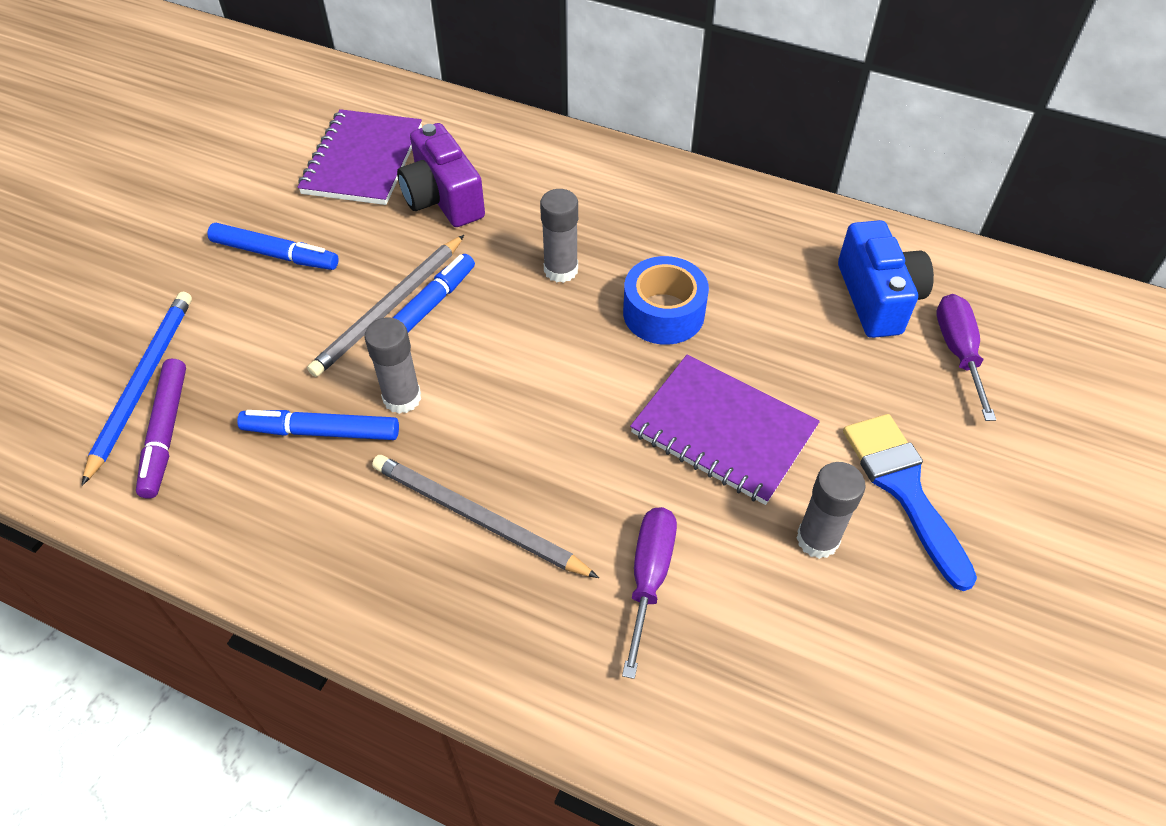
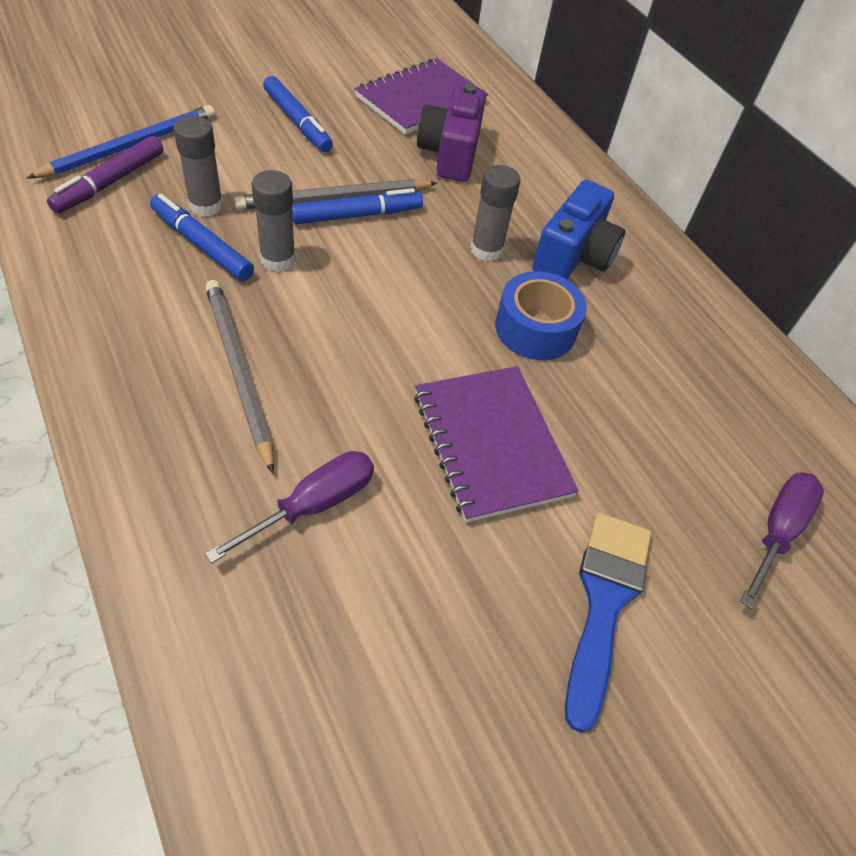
camera: 30 degrees right, 0 degrees up
grey glue stick [796,462,866,559] -> grey glue stick moved to [173,116,223,217]
blue camera [838,220,934,338] -> blue camera moved to [532,180,625,279]

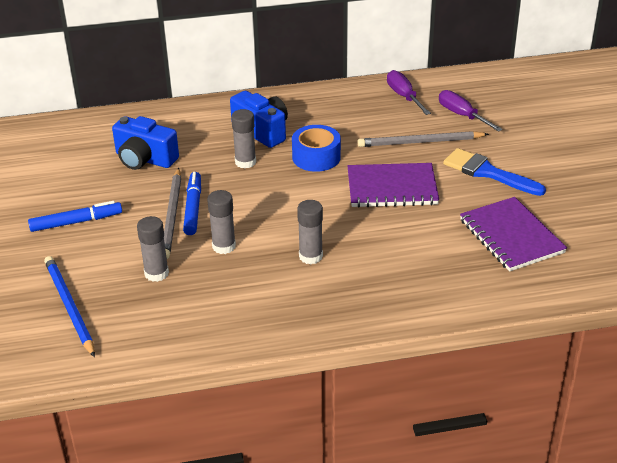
camera: 65 degrees left, 15 degrees down
purple marker [47,136,163,213] -> none
blue marker [150,194,254,281] -> none
grey pencil [205,280,274,474] -> grey pencil moved to [358,131,489,147]
purple screwdriver [205,451,374,564] -> purple screwdriver moved to [387,70,431,115]
purple notebook [355,58,488,135] -> purple notebook moved to [460,197,567,272]
purple camera [417,84,486,182] -> blue camera [112,116,179,170]
none -> grey glue stick [297,200,323,264]

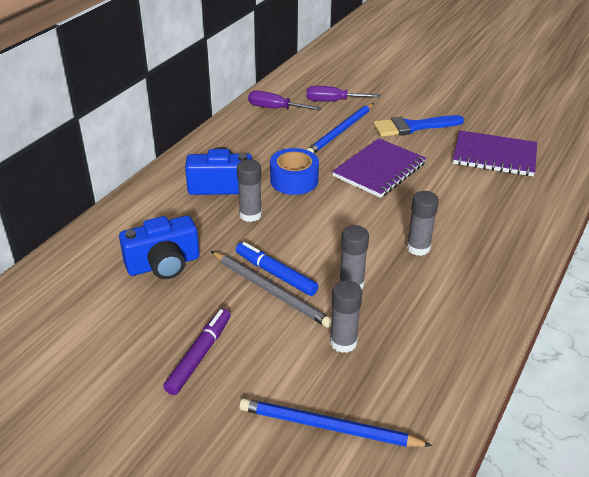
camera: 50 degrees left, 0 degrees up
blue marker [28,201,122,232] -> purple marker [163,308,231,395]
grey pencil [358,131,489,147] -> blue pencil [307,103,374,154]

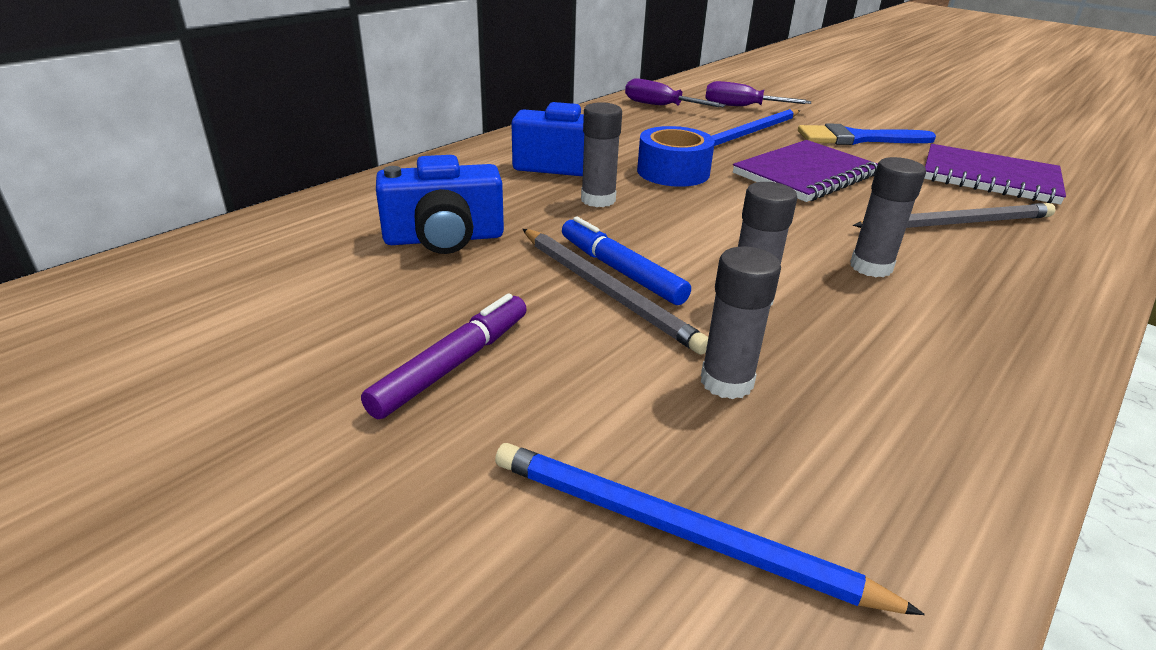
camera: 10 degrees right, 5 degrees down
none -> grey pencil [853,203,1056,228]

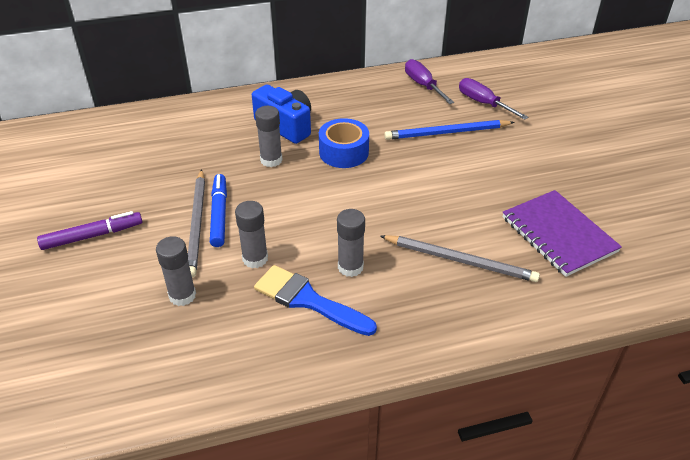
camera: 35 degrees right, 10 degrees up
blue camera [376,155,504,254] -> none
blue pencil [495,443,925,615] -> none
purple notebook [733,140,878,202] -> none
blue brush [798,124,936,145] -> blue brush moved to [254,265,377,336]

